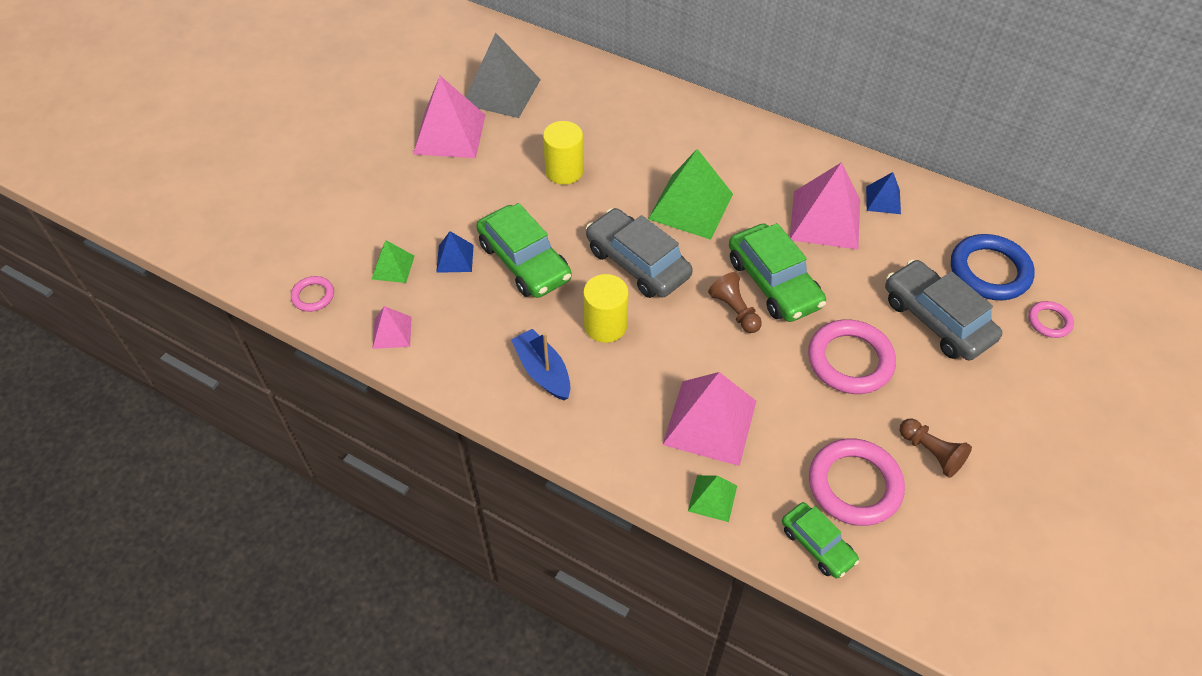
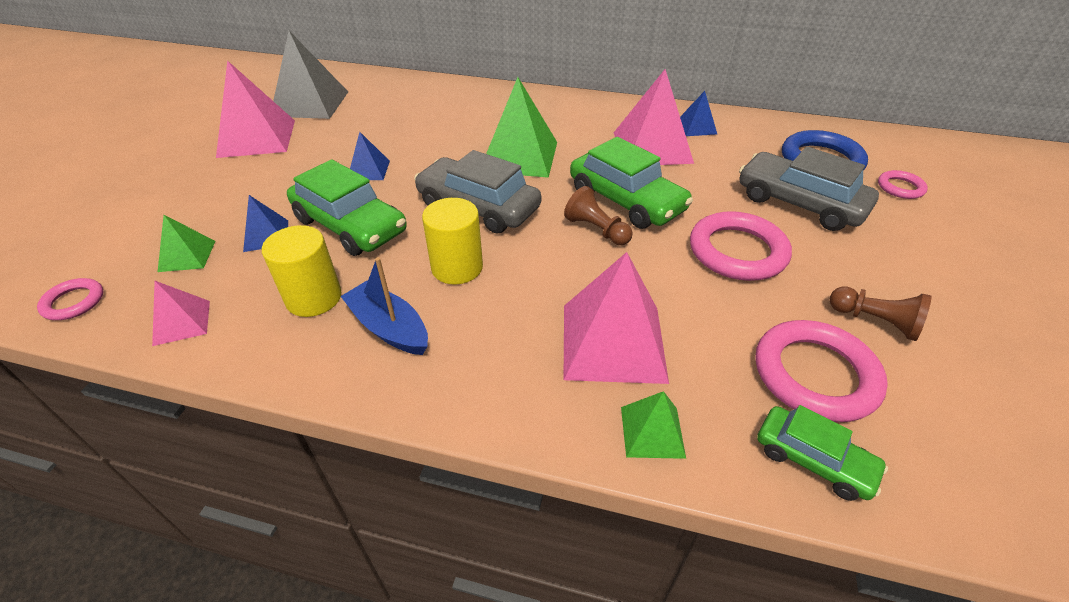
camera: 15 degrees left, 10 degrees down
yellow cylinder [543,121,584,185] -> yellow cylinder moved to [262,225,341,317]
none -> blue pyramid [350,132,390,180]

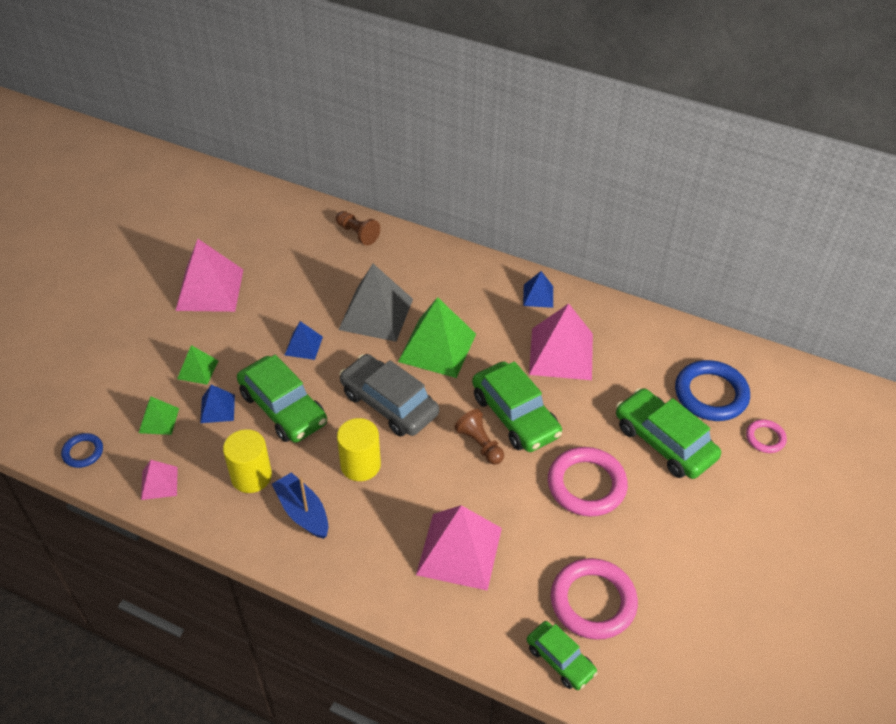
camera: 10 degrees right, 5 degrees up
pink ring [37,278,104,320] -> blue ring [61,433,103,468]
grey pyramid [273,31,348,119] -> grey pyramid moved to [339,264,413,342]
green pyramid [621,391,686,459] -> green pyramid moved to [177,345,218,385]
blue pyramid [680,91,717,136] -> blue pyramid moved to [523,271,553,308]
grey car [739,147,879,231] -> green car [616,388,721,479]
brown pawn [830,287,932,341] -> brown pawn moved to [336,211,380,246]

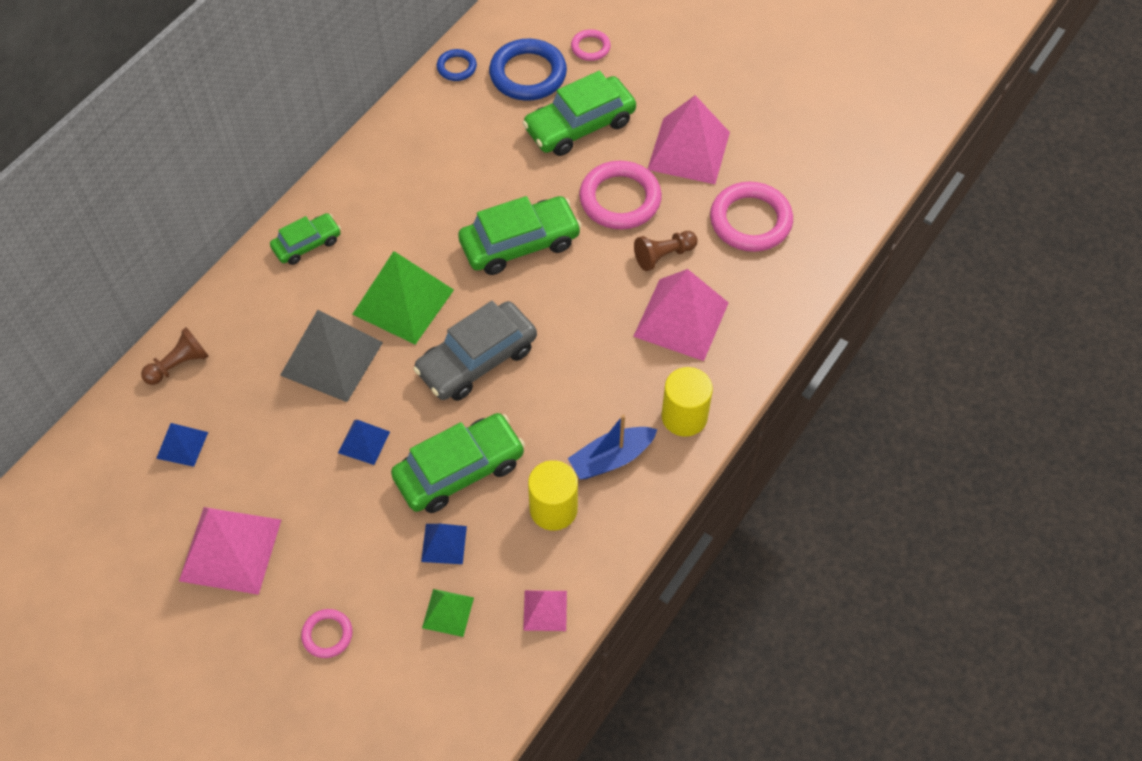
camera: 80 degrees left, 10 degrees up
blue ring [61,433,103,468] -> blue ring moved to [437,49,477,81]
green pyramid [177,345,218,385] -> none
yellow cylinder [337,418,381,481] -> yellow cylinder moved to [661,367,713,437]
brown pawn [454,409,504,465] -> brown pawn moved to [634,231,697,271]
blue pyramid [523,271,553,308] -> blue pyramid moved to [156,423,208,467]
green car [527,621,598,690] -> green car moved to [270,213,341,265]
pink pyramid [529,304,593,380] -> pink pyramid moved to [648,95,730,184]
none -> pink ring [301,609,353,658]

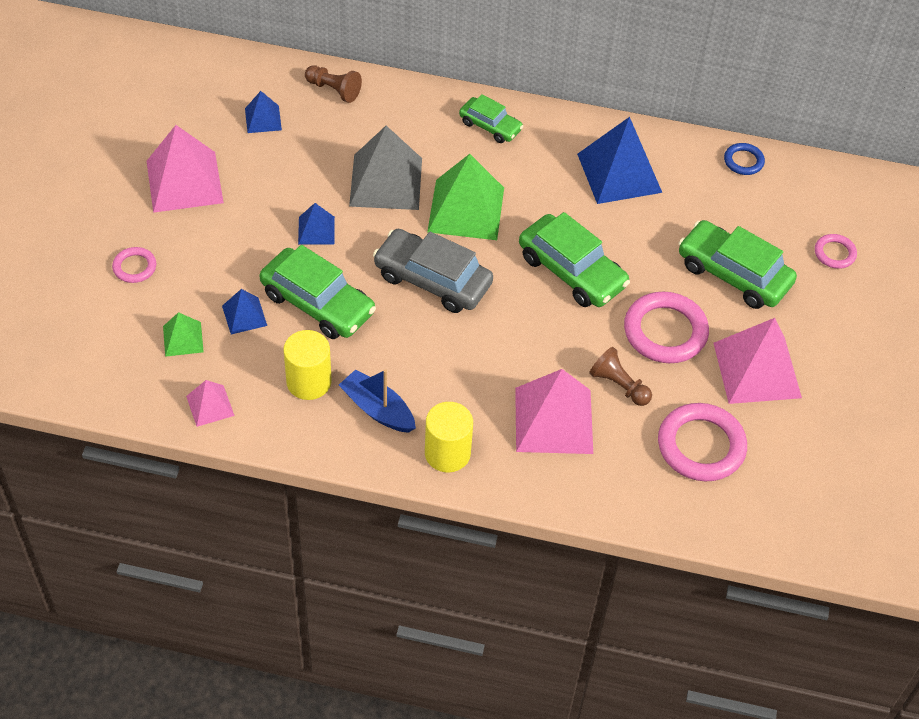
camera: 65 degrees right, 5 degrees down
blue ring [489,39,567,101] -> none
none -> blue pyramid [577,117,662,204]

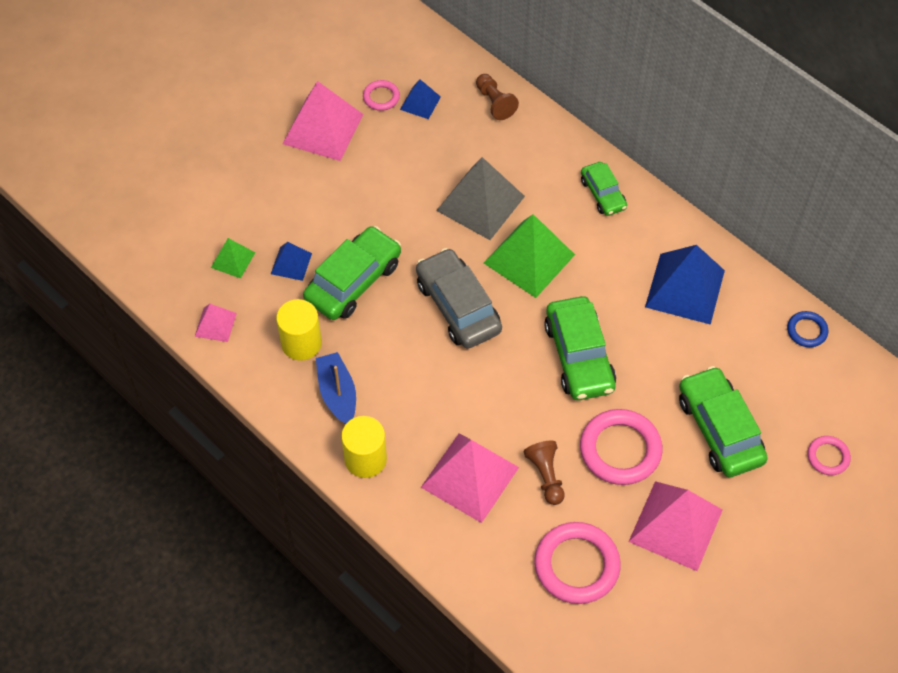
camera: 35 degrees right, 5 degrees up
pink ring [112,247,156,283] -> pink ring moved to [363,80,400,111]
green car [259,245,376,339] -> green car turned 120 degrees counterclockwise [303,226,401,320]
blue pyramid [298,203,335,245] -> none

